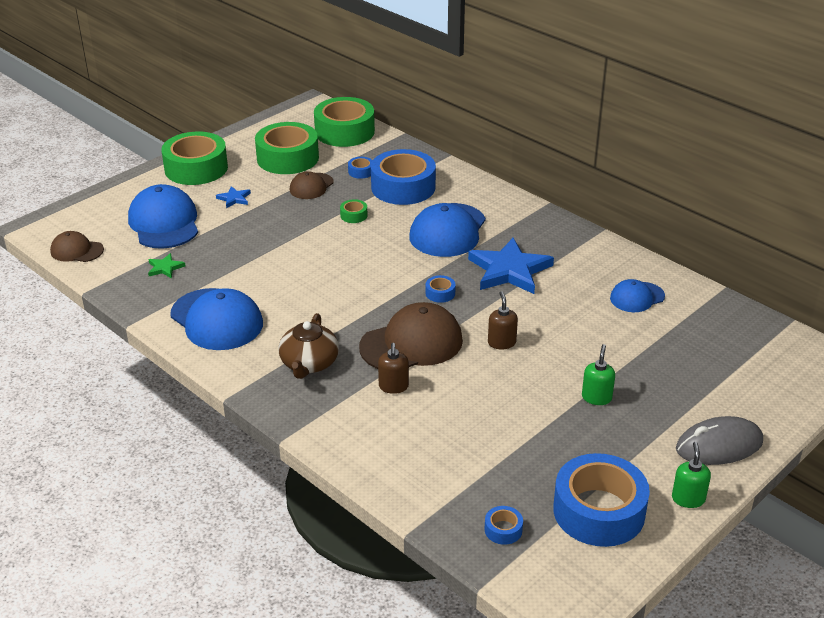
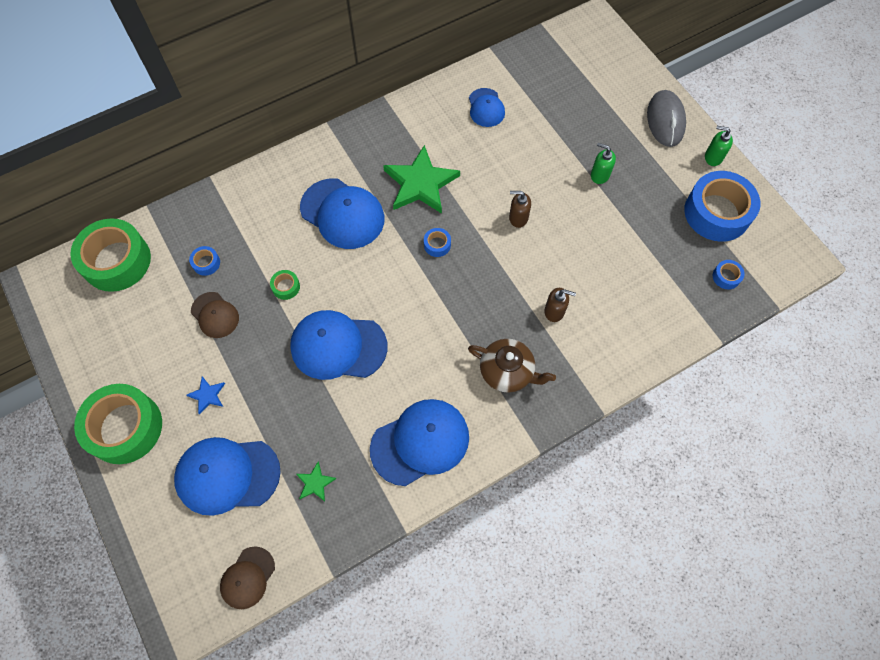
camera: 75 degrees left, 30 degrees up
green tape [255,122,319,174] -> none
brown cap [359,302,463,369] -> none
blue tape [371,149,436,205] -> none
blue star [468,238,554,294] -> green star [383,145,460,214]
none -> blue cap [290,310,388,380]

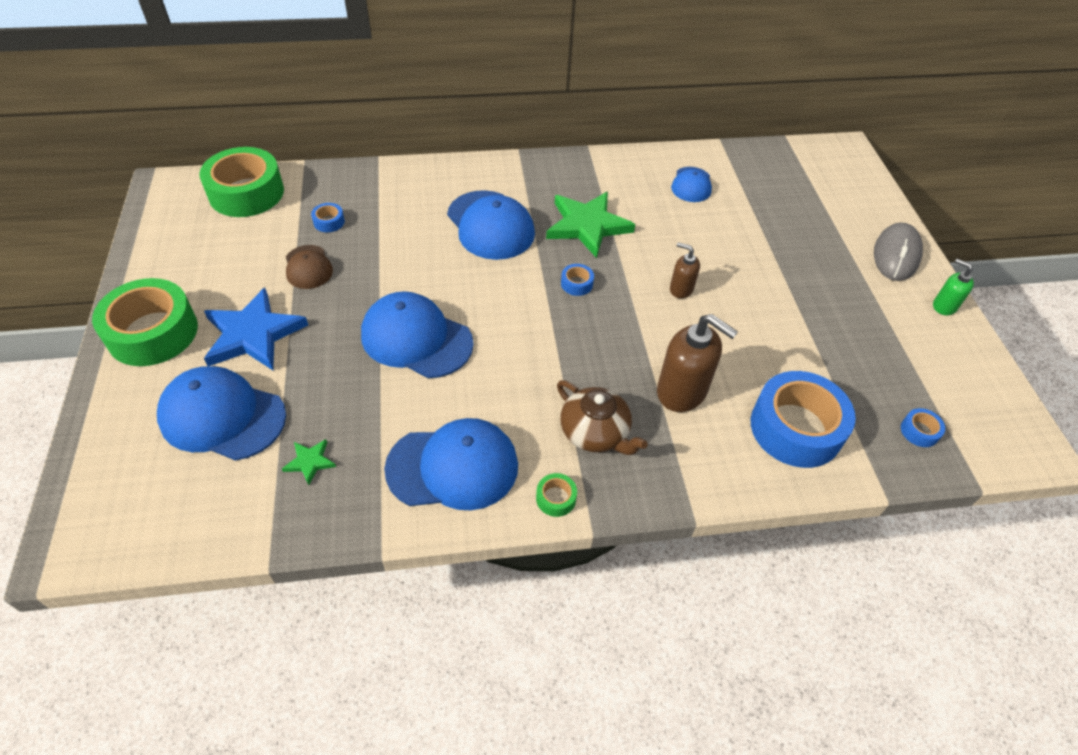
camera: 20 degrees right, 15 degrees down
blue star [187,377,225,414] -> blue star [204,288,308,370], size x2.25
brown cap [220,546,275,609] -> none
green tape [270,270,300,300] -> green tape moved to [536,473,577,517]
brown soap dispenser [544,288,576,322] -> brown soap dispenser [657,314,738,412], size x1.83
green soap dispenser [591,143,616,184] -> none
blue tape [684,171,760,242] -> blue tape moved to [751,371,856,468]

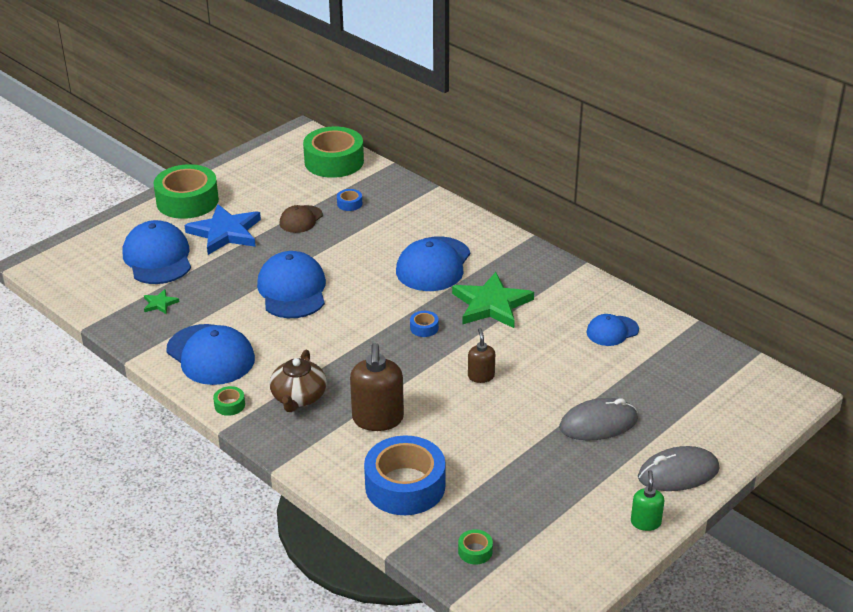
camera: 55 degrees right, 15 degrees down
blue tape [901,408,945,447] -> green tape [458,529,493,564]
none -> grey mouse [559,398,638,440]

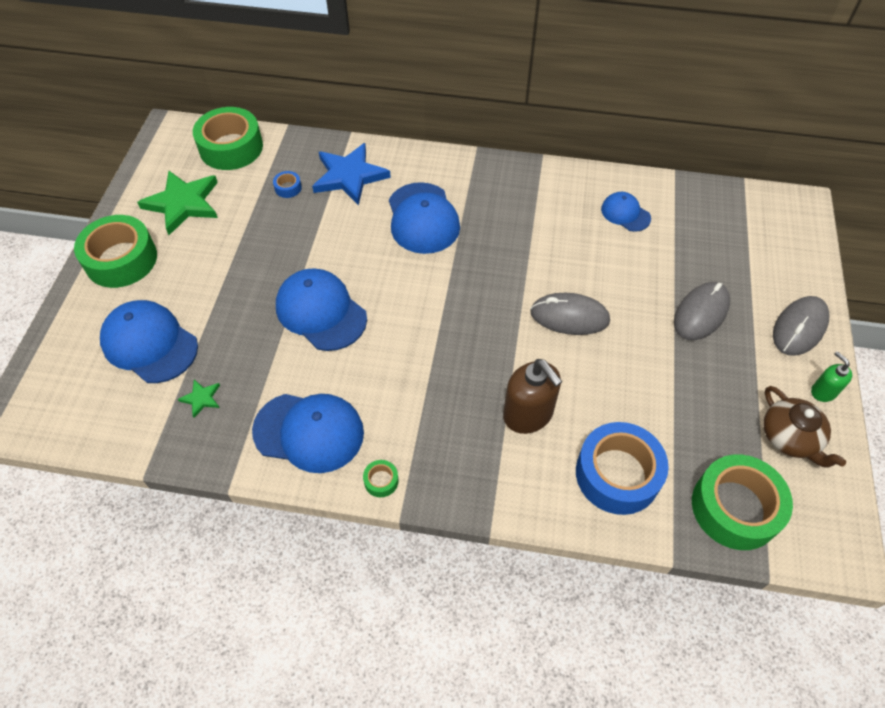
camera: 35 degrees left, 20 degrees up
blue star [184,204,261,255] -> blue star moved to [312,143,391,206]
brown teapot [270,350,327,412] -> brown teapot moved to [763,386,846,468]
brown cap [280,205,323,233] -> none
blue tape [410,311,439,337] -> none
green star [452,272,534,328] -> green star moved to [137,171,218,235]
green tape [458,529,493,564] -> green tape [692,454,793,550], size x2.45
brown soap dispenser [468,328,495,383] -> grey mouse [530,293,610,335]
blue cap [586,314,639,346] -> blue cap turned 105 degrees clockwise [601,192,651,232]

